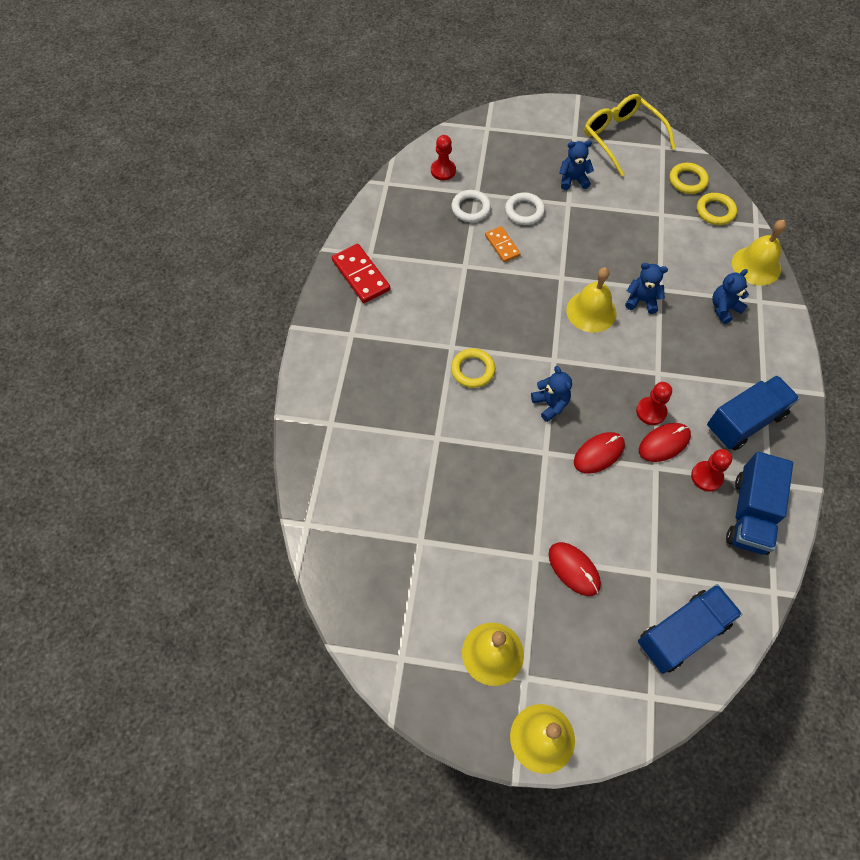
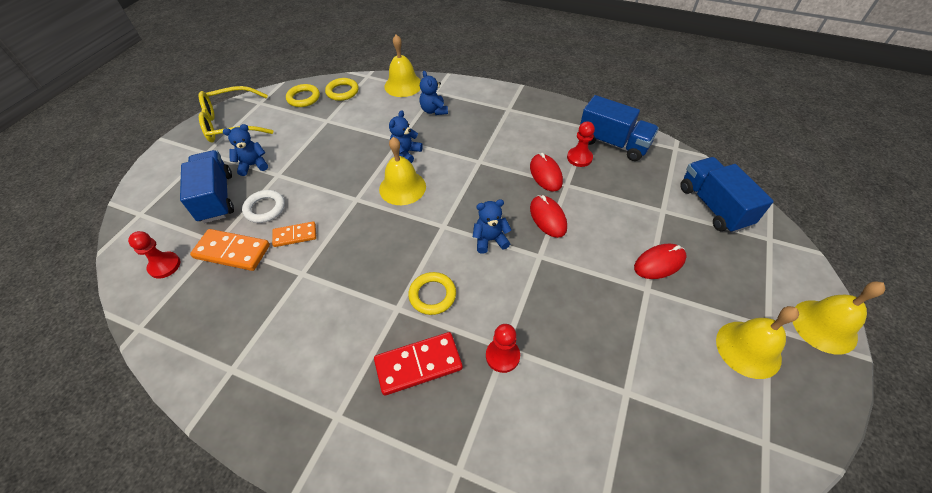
camera: 75 degrees left, 10 degrees down
red domino [332,244,390,303] -> red domino moved to [374,332,463,395]
white ring [451,190,491,222] -> orange domino [190,229,270,271]
blue teddy bear [559,140,594,190] -> blue teddy bear turned 60 degrees clockwise [223,124,268,176]
red pawn [636,382,672,425] -> red pawn moved to [486,324,520,373]
blue truck [707,375,800,451] -> blue truck moved to [180,150,234,223]

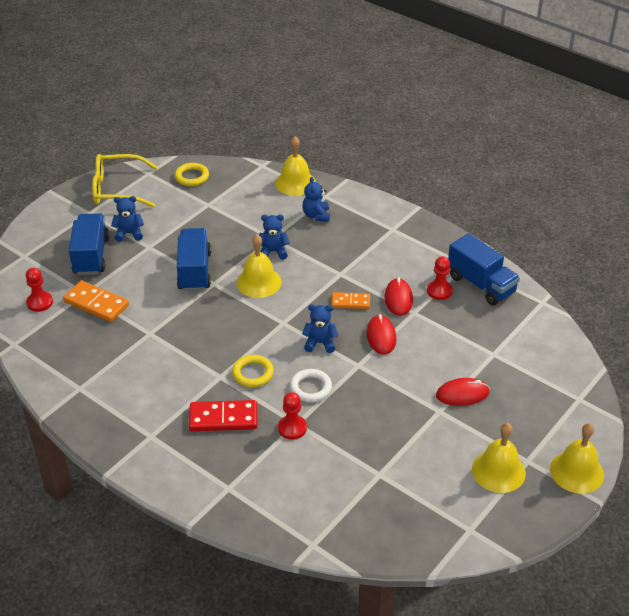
camera: 15 degrees right, 10 degrees down
white ring [242,190,285,223] -> white ring moved to [290,369,332,402]
orange domino [272,221,316,247] -> orange domino moved to [332,292,370,309]
yellow ring [325,78,358,101] -> none
blue teddy bear [389,110,423,163] -> blue teddy bear turned 45 degrees clockwise [259,214,290,260]
blue truck [680,157,774,233] -> blue truck moved to [177,228,211,291]

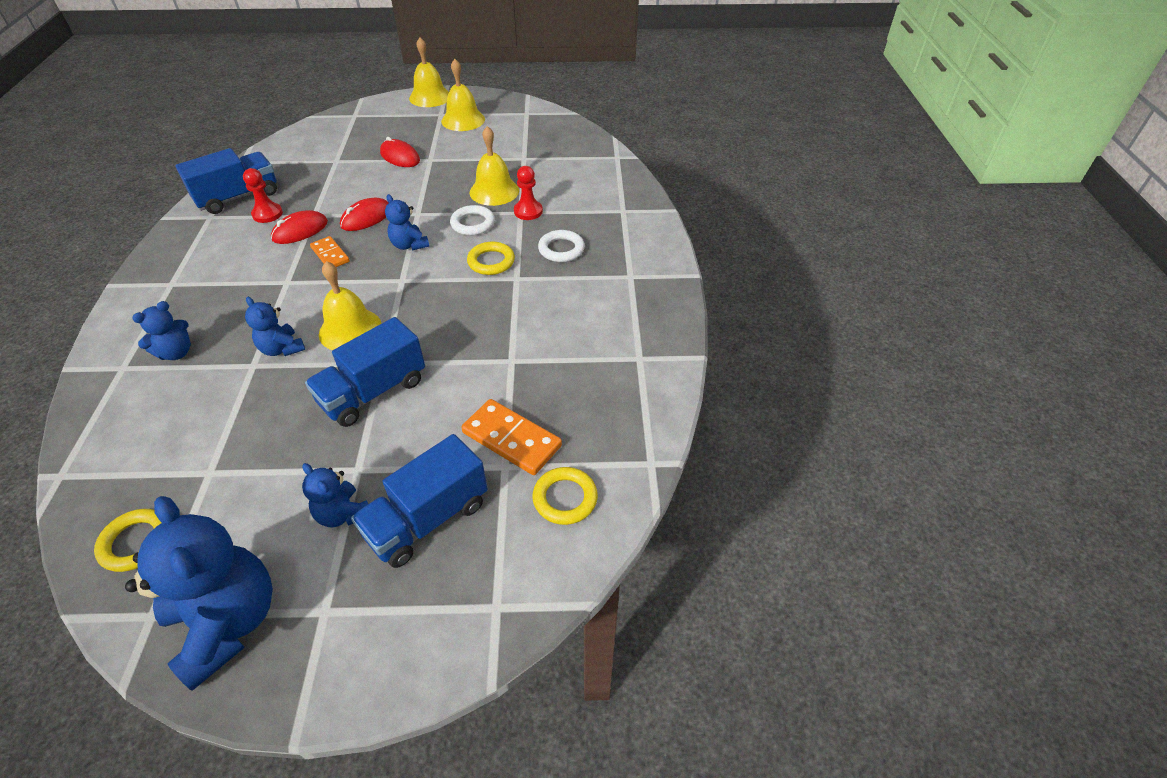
camera: 130 degrees left, 5 degrees up
red pawn [26,268,53,312] -> yellow ring [532,467,598,525]
orange domino [63,280,129,322] -> orange domino turned 45 degrees counterclockwise [461,399,562,475]
yellow glasses [92,154,158,207] -> blue teddy bear [125,496,273,691]
red domino [189,400,257,431] -> white ring [538,230,585,262]
yellow bell [275,136,316,196] -> yellow bell moved to [469,126,519,206]
blue truck [448,233,520,305] -> blue truck turned 45 degrees clockwise [175,148,277,214]

